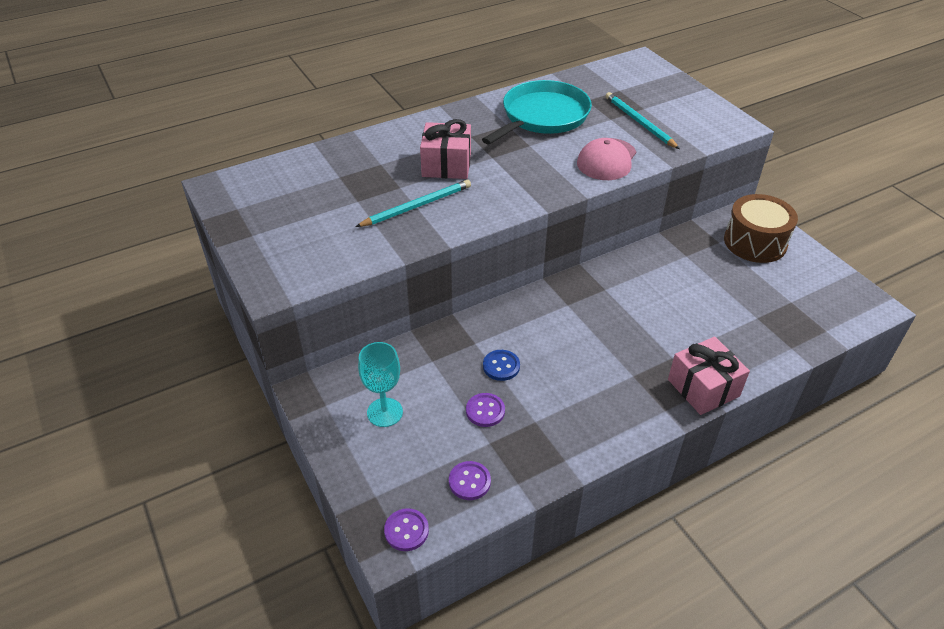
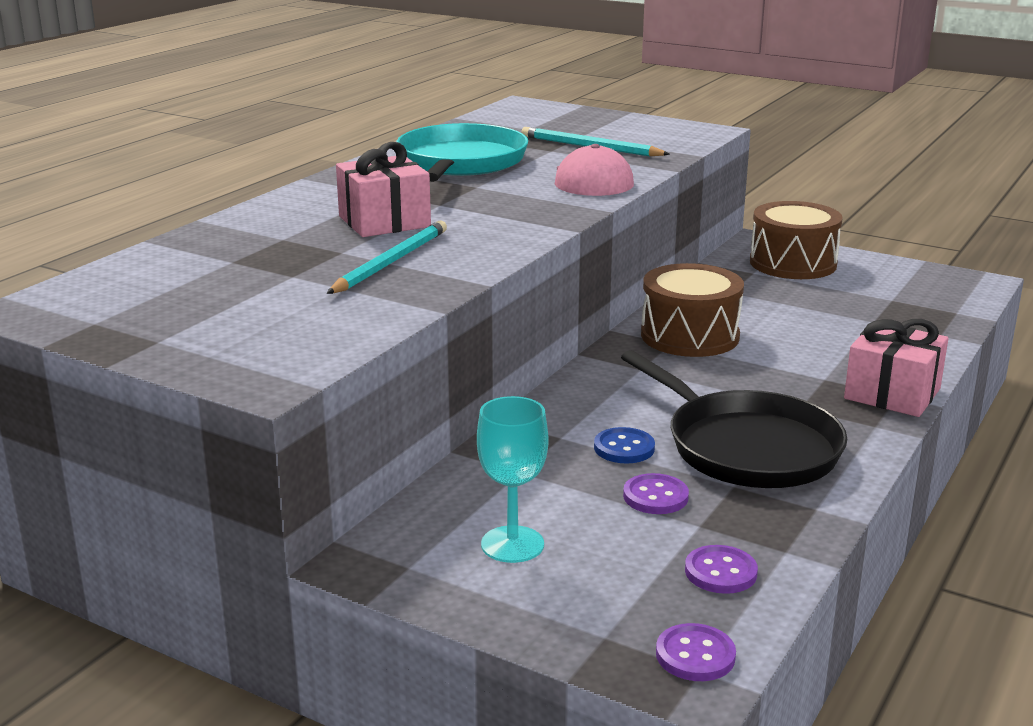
camera: 30 degrees left, 20 degrees down
none -> black pan [621,350,847,488]
none -> brown drum [641,263,744,357]

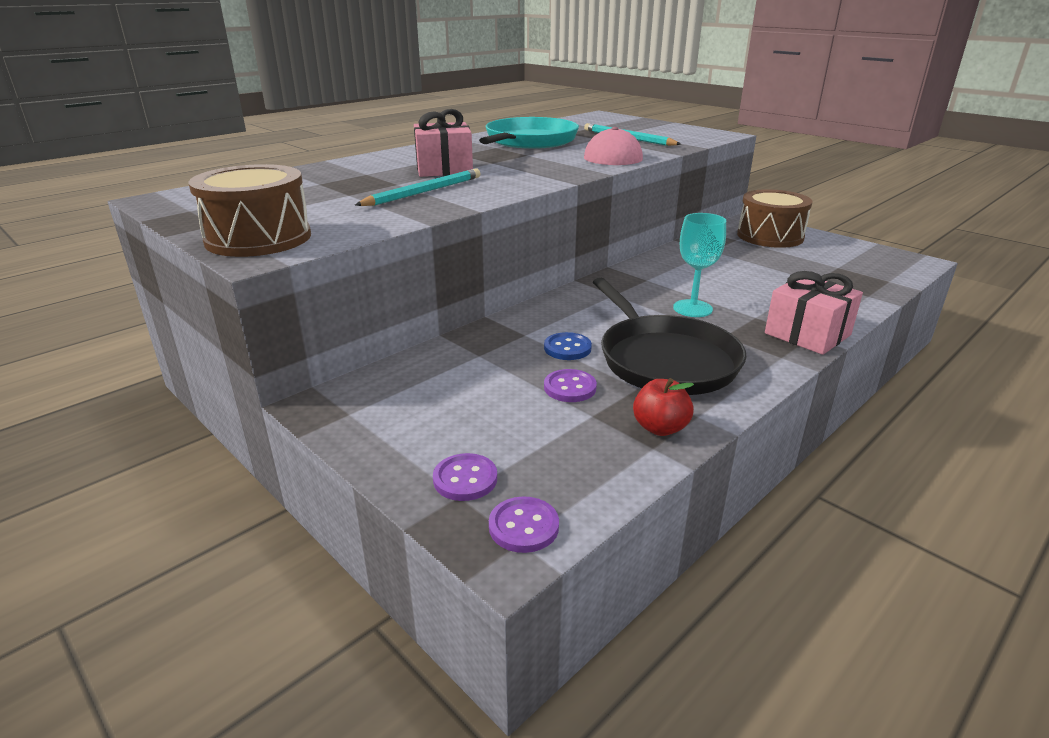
camera: 15 degrees right, 5 degrees up
turquoise goblet [477,396,548,563] -> turquoise goblet moved to [673,213,726,317]
brown drum [641,263,744,357] -> brown drum moved to [188,164,311,257]
purple button [685,545,758,594] -> purple button moved to [433,453,497,501]
none -> red apple [633,378,694,436]

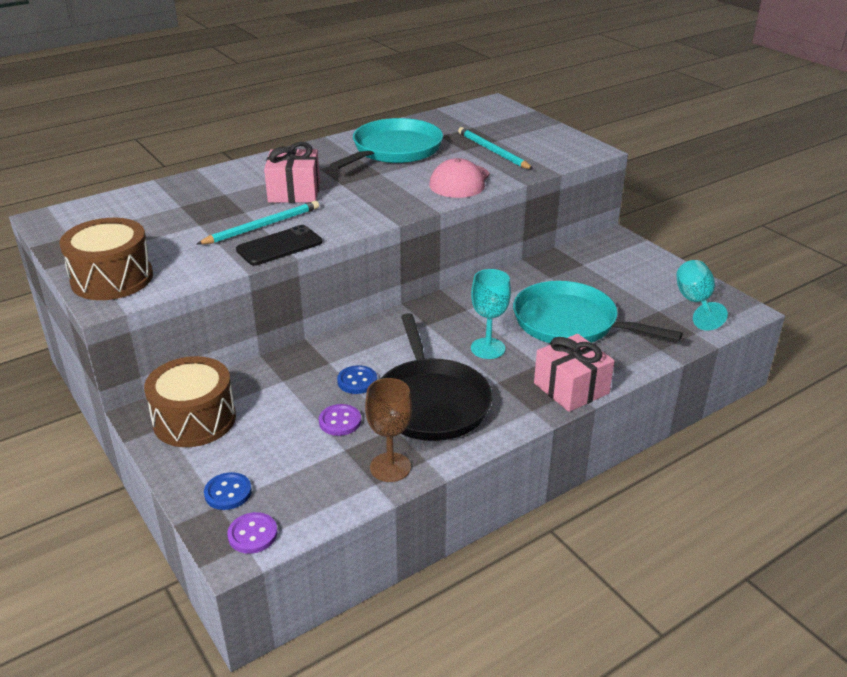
camera: 10 degrees right, 5 degrees up
purple button [433,453,497,501] -> blue button [204,472,252,510]
red apple [633,378,694,436] -> brown goblet [365,378,412,482]
brown drum [737,189,812,248] -> brown drum moved to [144,356,236,447]
none -> black phone [236,225,322,266]
none -> turquoise pan [513,281,683,343]
none -> turquoise goblet [676,260,728,330]

